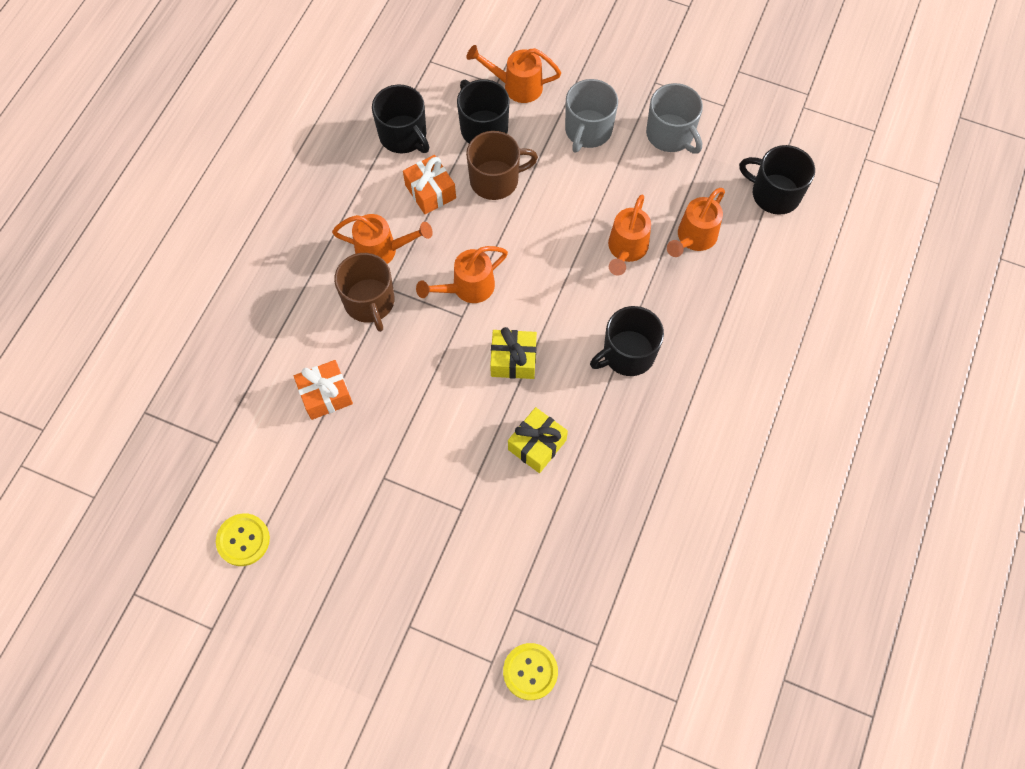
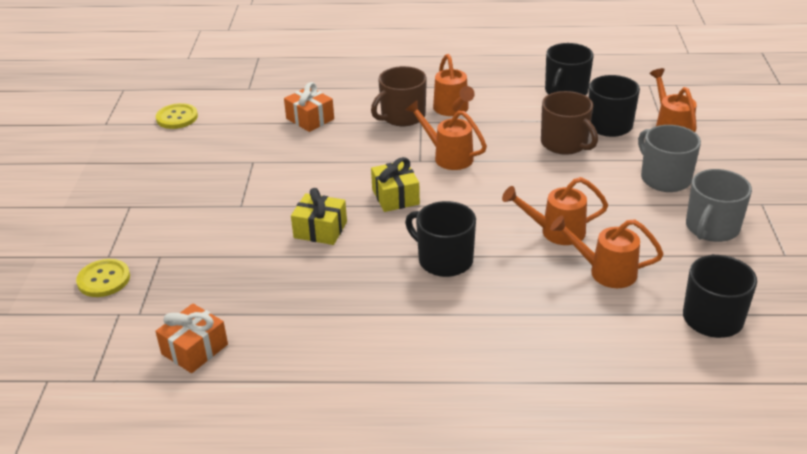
camera: 70 degrees right, 30 degrees down
orange gift [403,155,456,214] -> orange gift moved to [155,304,228,373]
grey mug [565,79,618,153] -> grey mug turned 60 degrees clockwise [638,125,701,192]

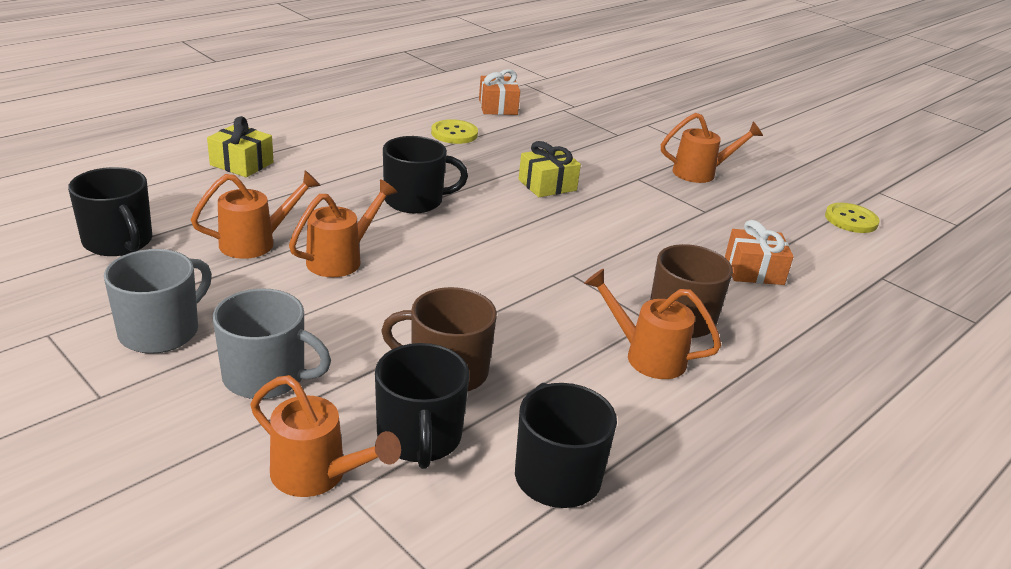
camera: 130 degrees right, 5 degrees down
yellow button [76,259,130,297] -> yellow button moved to [431,119,478,144]
yellow gift [371,157,420,212] -> yellow gift moved to [207,116,273,177]
orange watering can [406,101,487,170] -> orange watering can moved to [661,113,763,183]
grey mug [686,169,752,242] -> grey mug turned 45 degrees clockwise [104,249,212,354]

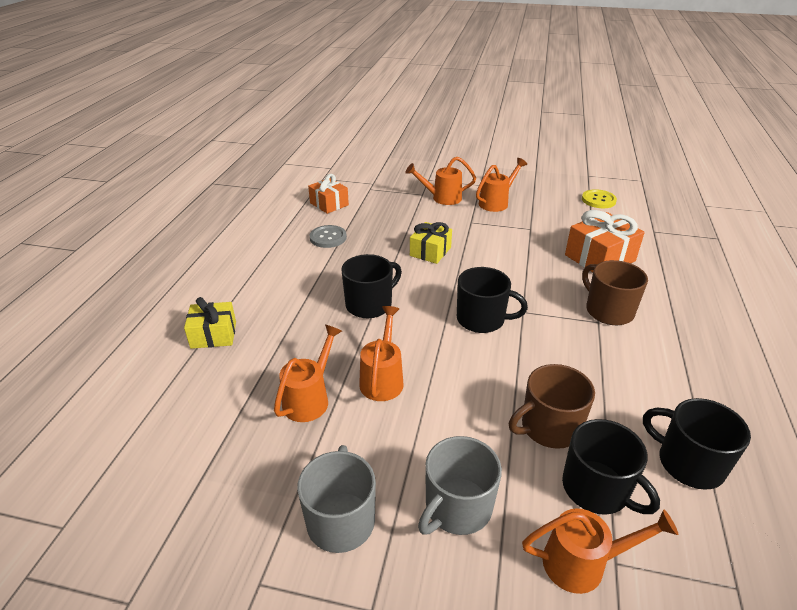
camera: 30 degrees left, 5 degrees up
black mug [68,167,152,256] -> black mug moved to [457,267,528,333]
grey mug [213,288,331,399] -> grey mug turned 150 degrees clockwise [418,436,502,535]
yellow button [431,119,478,144] -> grey button [310,225,347,248]
orange watering can [584,269,721,379] -> orange watering can moved to [406,157,476,205]
orange gift [725,220,794,285] -> orange gift [565,210,645,272], size x1.52

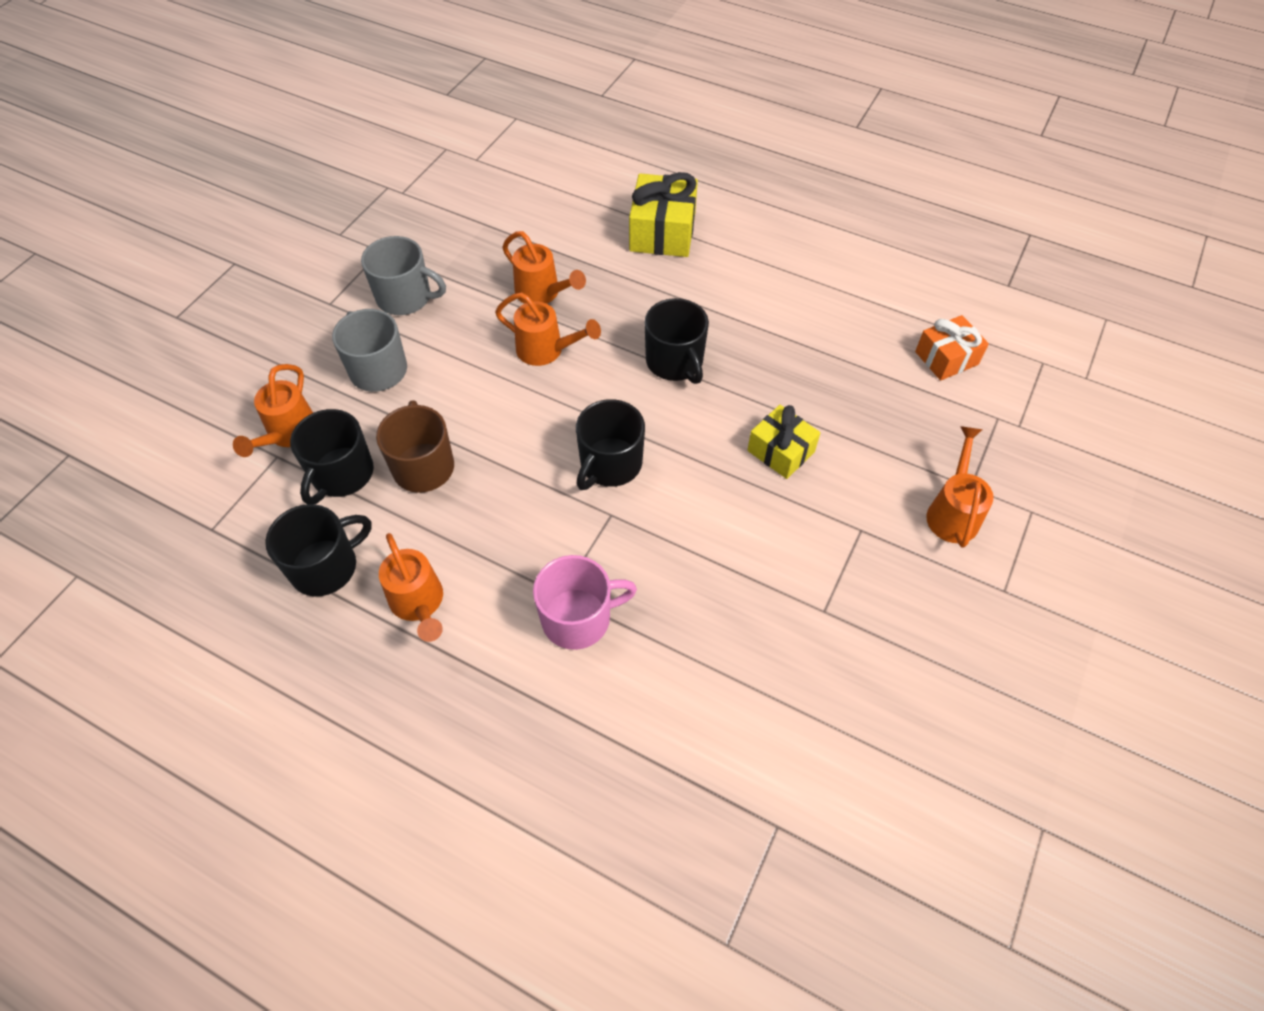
camera: 105 degrees right, 20 degrees up
yellow gift [184,297,236,349] -> yellow gift [629,172,698,257], size x1.52
grey button [310,225,347,248] -> none
orange watering can [476,158,527,212] -> orange watering can moved to [379,533,443,642]
black mug [562,419,660,515] -> black mug turned 45 degrees counterclockwise [290,409,374,504]
orange gift [565,210,645,272] -> none
yellow button [582,189,617,208] -> none
brown mug [582,260,648,325] -> pink mug [533,555,637,650]

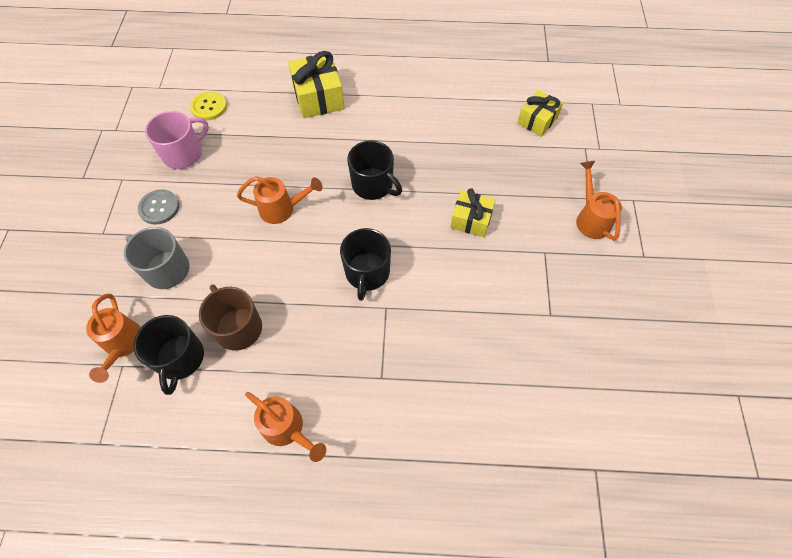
camera: 25 degrees left, 5 degrees up
black mug [265,504,372,596] -> none
grey mug [361,236,446,315] -> grey button [138,189,179,225]
orange watering can [502,231,586,304] -> none
pink mug [533,555,637,650] -> pink mug moved to [145,111,209,169]
orange gift [915,315,989,381] -> yellow gift [517,90,563,137]
none -> yellow button [190,91,227,121]

